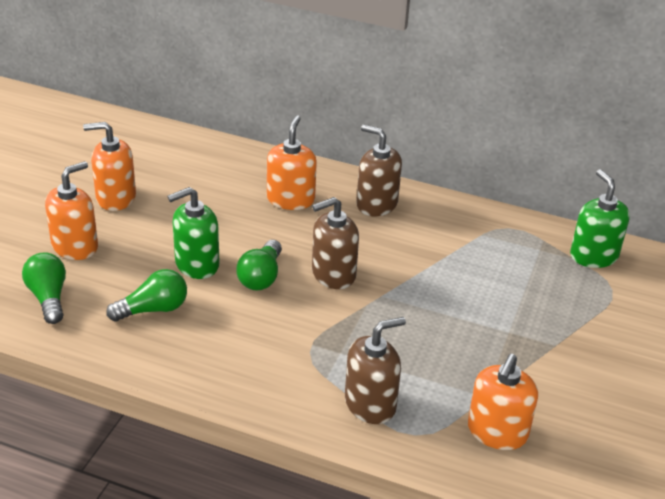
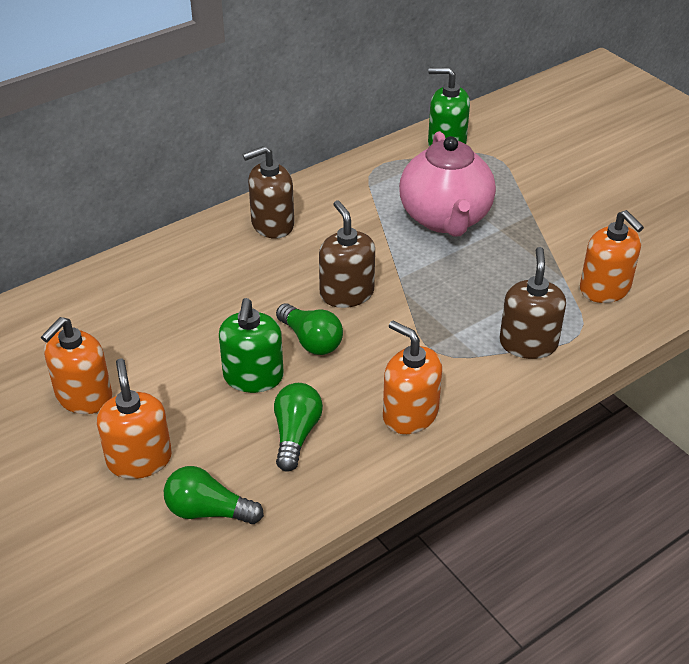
camera: 55 degrees left, 5 degrees up
orange soap dispenser [267,115,317,210] -> orange soap dispenser moved to [383,321,442,434]
brown soap dispenser [312,197,359,289] -> brown soap dispenser turned 150 degrees clockwise [319,200,375,308]
none -> pink teapot [399,131,496,237]

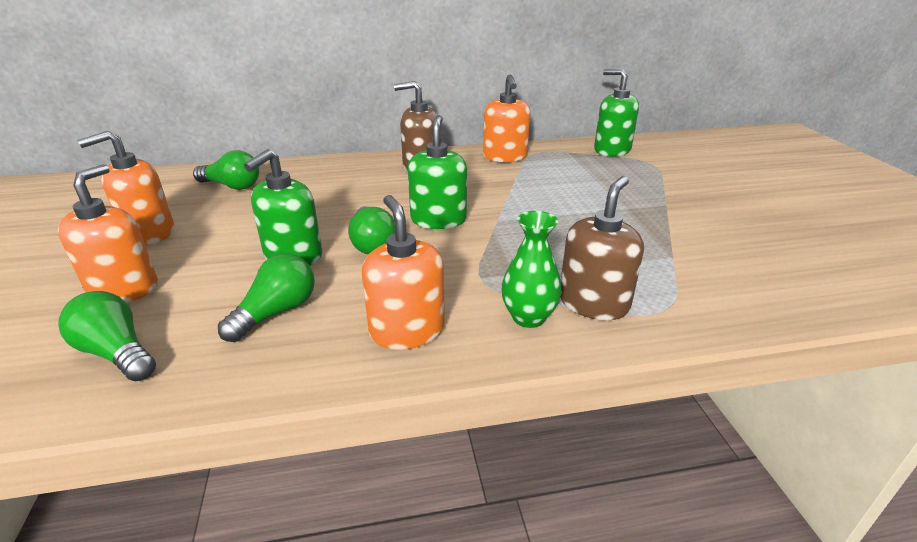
camera: 25 degrees right, 10 degrees down
brown soap dispenser [319,200,375,308] -> green soap dispenser [408,115,467,229]
pink teapot [399,131,496,237] -> none
orange soap dispenser [580,210,644,303] -> orange soap dispenser moved to [483,75,530,162]
none -> green light bulb [193,150,259,190]
none -> green vase [501,211,562,328]

